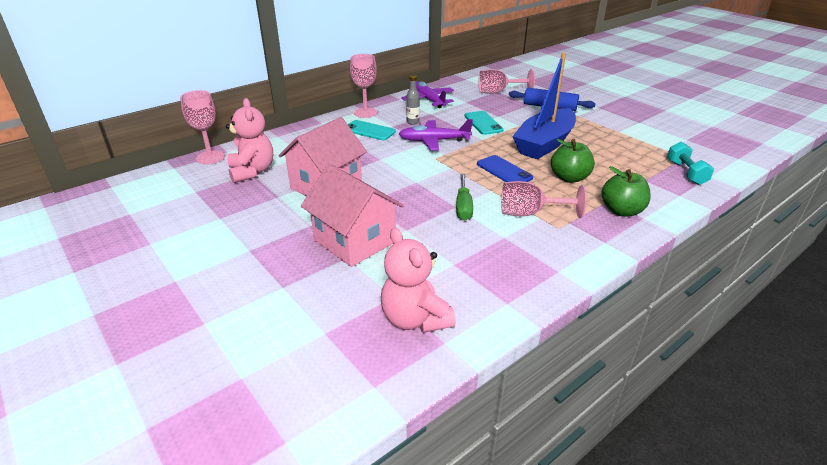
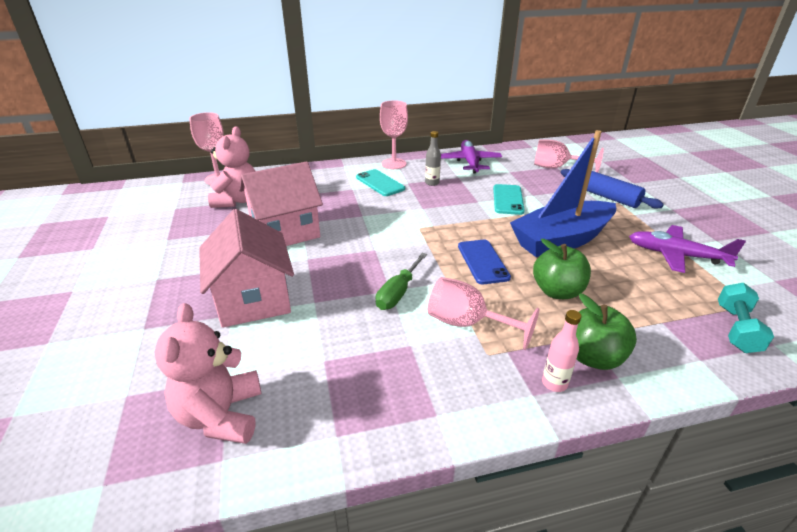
camera: 25 degrees right, 0 degrees up
purple plane [399,119,473,150] -> purple plane moved to [629,225,746,273]
none -> pink bottle [542,310,581,392]

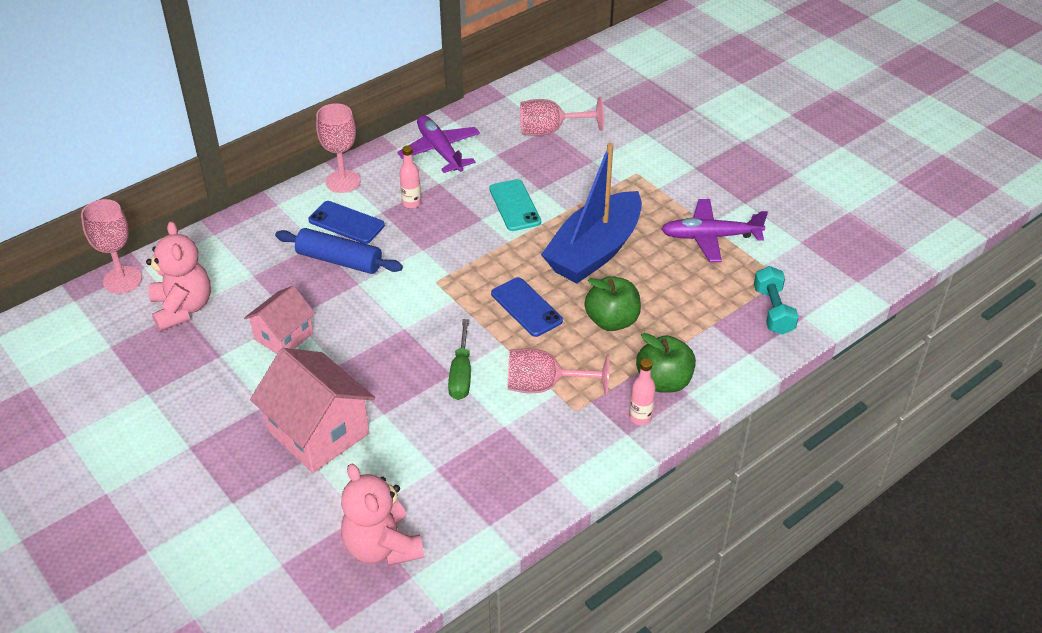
camera: 25 degrees left, 10 degrees up
pink house [239,161,323,246] -> pink house [244,286,315,354], size x0.62
turquoise phone [356,169,405,196] -> blue phone [308,201,385,244]
grey bottle [425,131,441,186] -> pink bottle [400,145,421,209]
blue rolling pin [561,169,664,209] -> blue rolling pin moved to [275,228,403,274]

